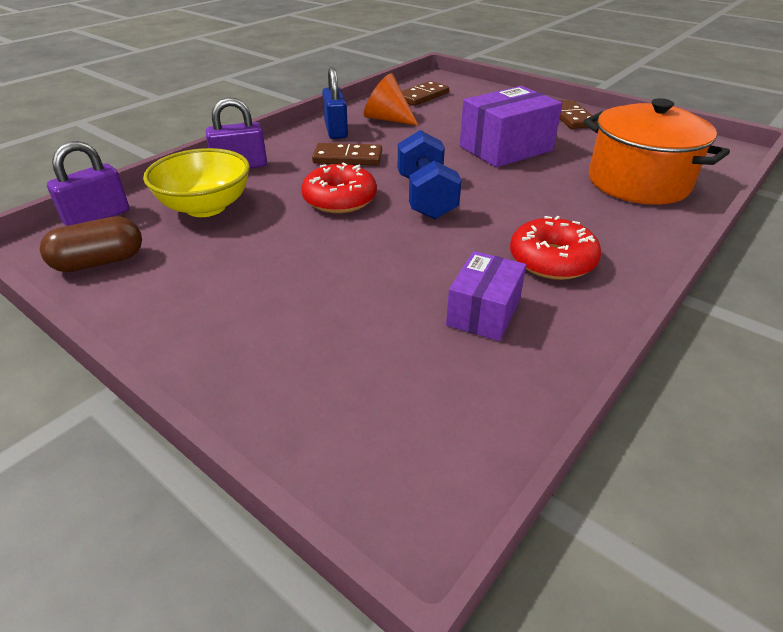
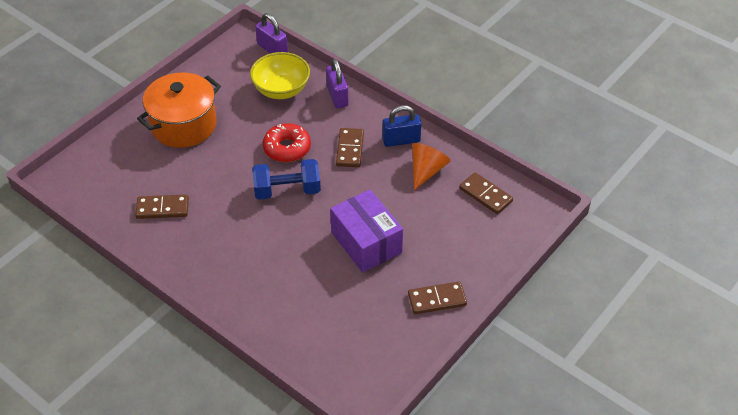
camera: 90 degrees right, 10 degrees up
brown capsule [40,216,142,272] -> none
purple box [446,251,526,341] -> brown domino [135,194,189,219]
red donut [510,216,601,280] -> none
orange pot [583,98,730,205] -> orange pot moved to [137,72,221,148]

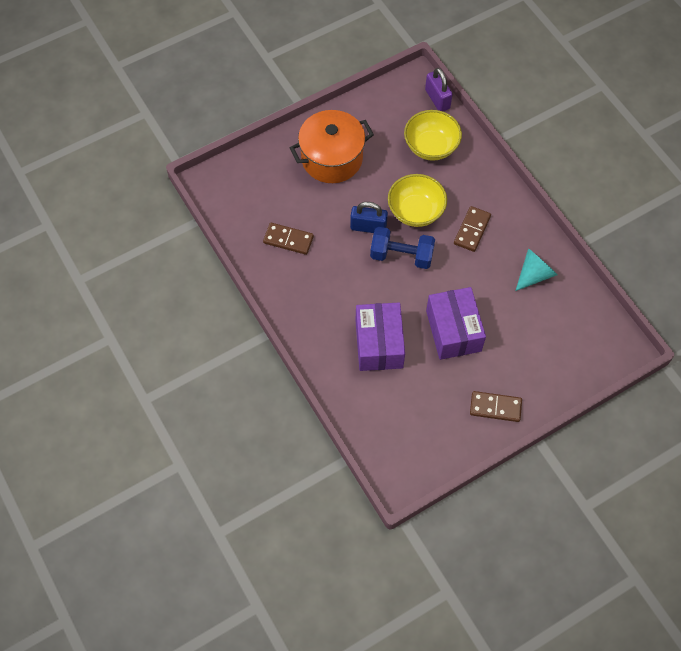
camera: 20 degrees right, 15 degrees up
red donut [263,123,311,162] -> yellow bowl [388,174,447,227]
purple padlock [326,59,348,108] -> none
blue padlock [382,105,422,147] -> blue padlock moved to [350,202,388,233]
orange cone [413,143,451,190] -> turquoise cone [515,248,558,291]
brown domino [459,172,513,214] -> none
none -> purple box [356,302,405,371]

